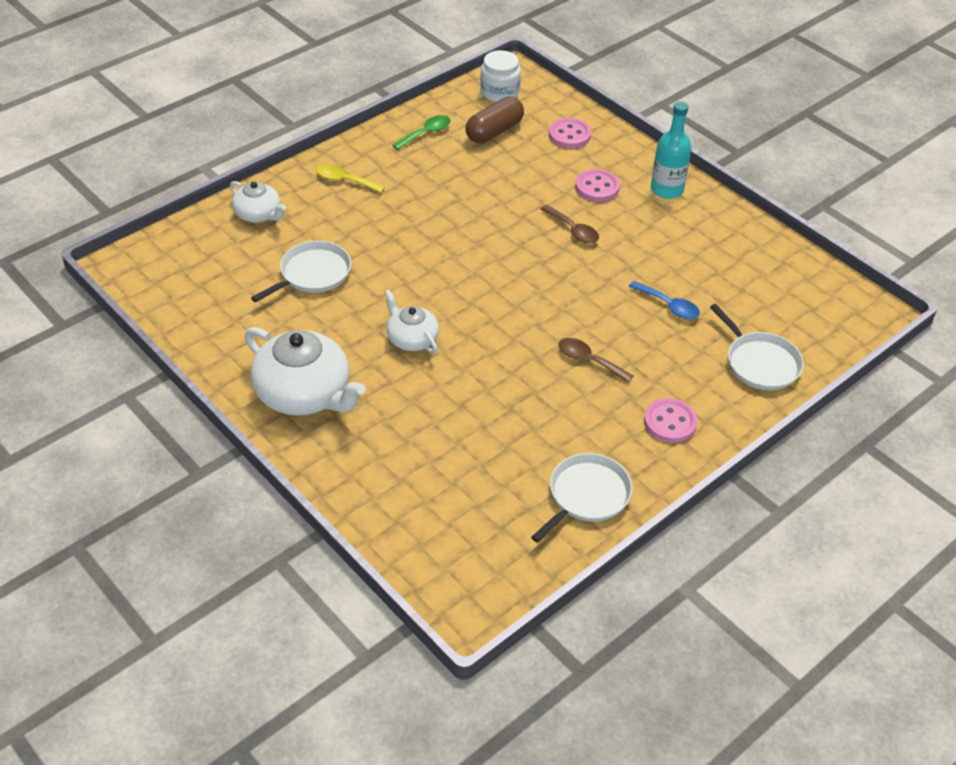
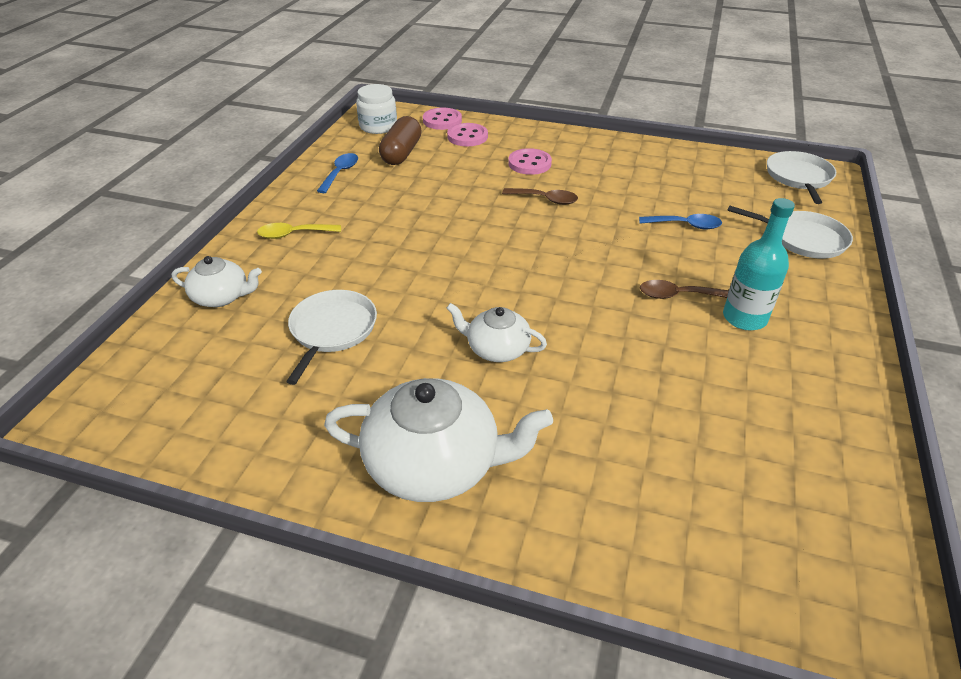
camera: 30 degrees left, 5 degrees down
green spoon [392,115,451,150] -> blue spoon [317,153,358,193]
white pan [531,453,632,543] -> white pan moved to [767,151,836,204]
pink button [644,398,698,443] -> pink button moved to [423,108,462,130]
turquoise bottle [651,102,692,199] -> turquoise bottle moved to [723,198,795,330]

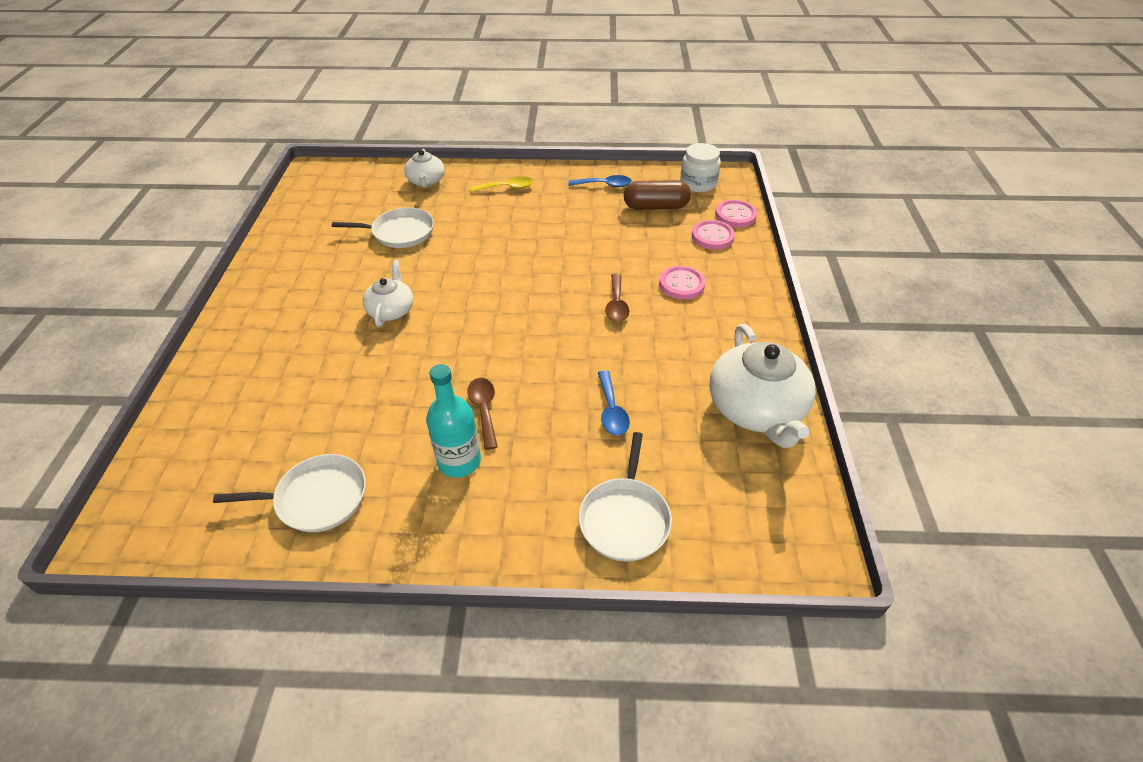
camera: 75 degrees right, 5 degrees up
yellow spoon [257,223,341,239] -> yellow spoon turned 105 degrees clockwise [470,176,533,192]
white teapot [324,378,553,502] -> white teapot moved to [709,324,816,448]
white pan [767,151,836,204] -> white pan moved to [213,454,366,532]

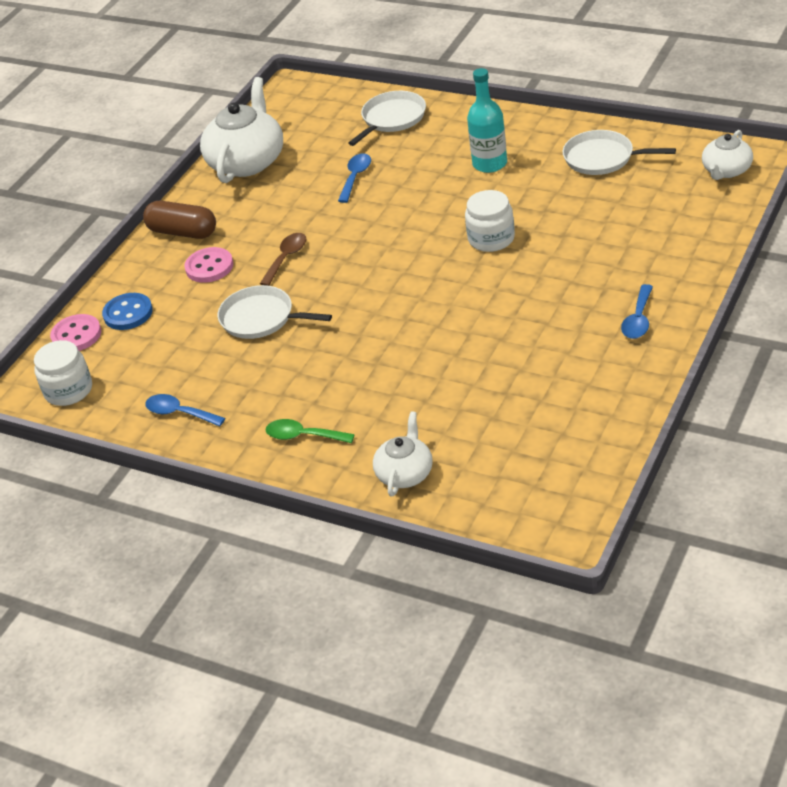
camera: 150 degrees left, 5 degrees down
white pan [332,207,434,248] -> white pan moved to [218,285,332,339]
white teapot [363,260,413,327] -> white teapot moved to [702,130,753,180]
brown spoon [467,378,498,450] -> none
yellow spoon [470,176,533,192] -> green spoon [266,419,355,443]
brown capsule [624,180,691,210] -> brown capsule moved to [143,201,216,239]
pink button [692,220,735,250] -> blue button [102,293,153,330]
none -> white jar [465,190,515,252]
none -> blue spoon [621,284,653,339]

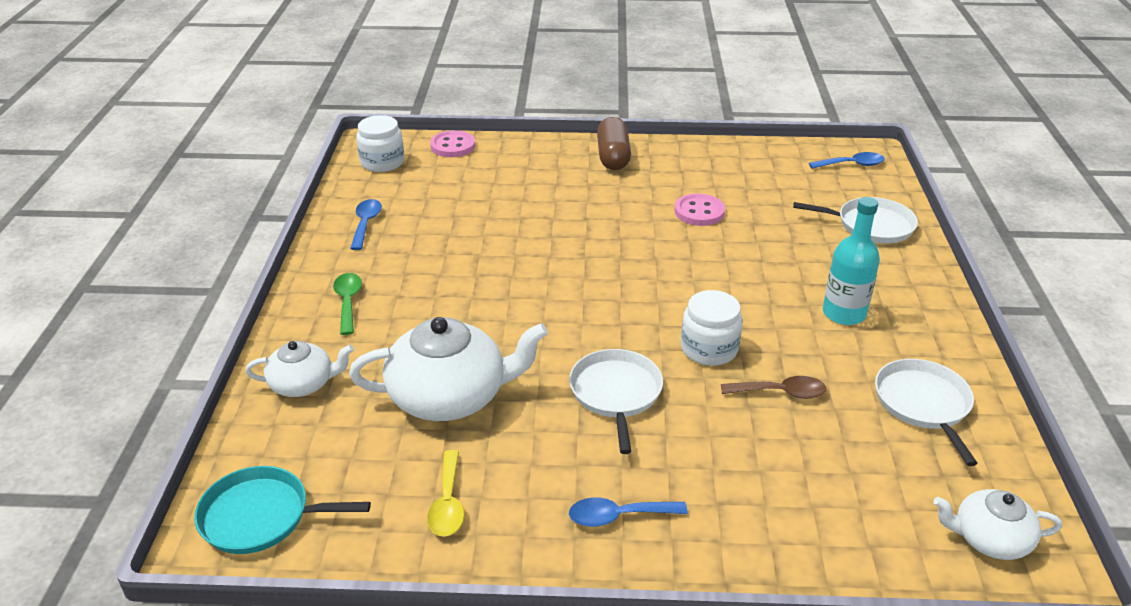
camera: 60 degrees right, 5 degrees down
blue button [102,293,153,330] -> none
pink button [184,247,233,283] -> pink button moved to [675,194,725,226]
white teapot [200,77,283,183] -> white teapot moved to [349,317,548,421]
white pan [218,285,332,339] -> white pan moved to [569,349,663,454]
brown spoon [260,233,306,286] -> brown spoon moved to [721,376,826,399]
blue spoon [338,153,371,203] -> blue spoon moved to [809,152,885,169]
none -> turquoise pan [194,466,371,554]
none -> yellow spoon [427,450,465,537]

